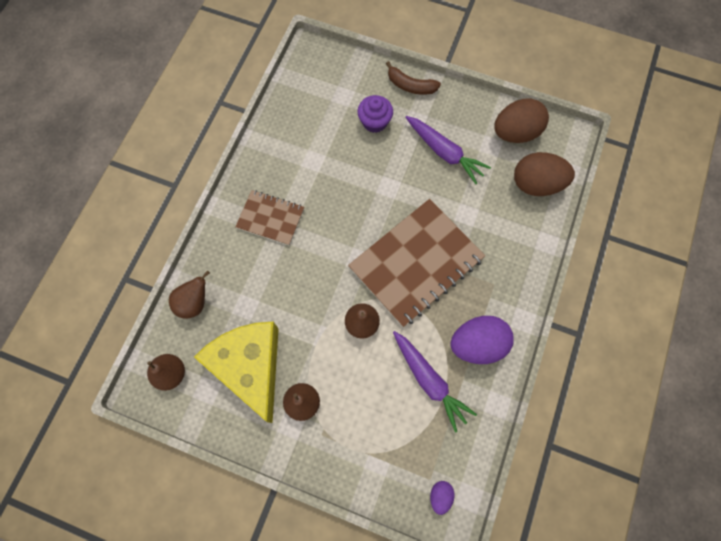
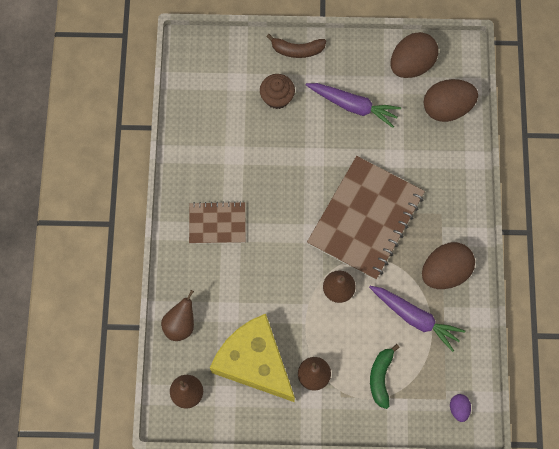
camera: 20 degrees left, 0 degrees up
purple cupcake [358,95,393,133] -> brown cupcake [260,74,295,109]
purple egg [450,316,514,364] -> brown egg [422,242,475,289]
none -> green banana [370,344,400,409]

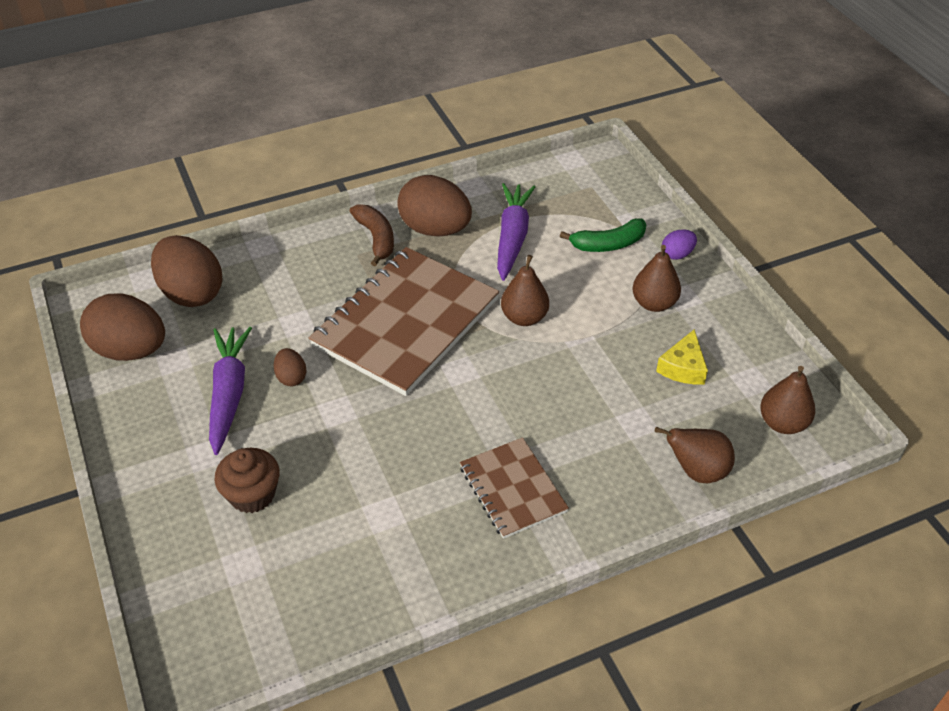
camera: 115 degrees left, 25 degrees down
yellow cheese [210,314,295,402] -> yellow cheese [656,329,708,384], size x0.42
brown banana [266,34,326,58] -> brown banana moved to [350,204,394,267]
brown notebook [307,156,425,280] -> brown notebook turned 60 degrees counterclockwise [309,247,499,396]
purple egg [450,394,471,422] -> purple egg moved to [662,229,697,260]
none -> brown egg [274,348,306,386]

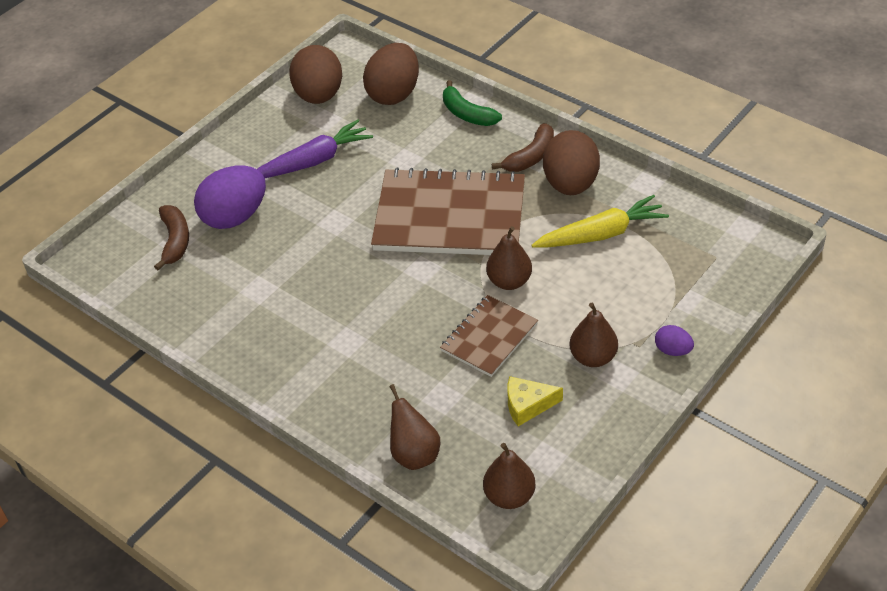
camera: 65 degrees right, 0 degrees up
brown cupcake [215,448,280,513] -> purple egg [194,165,266,229]
brown egg [274,348,306,386] -> none
brown notebook [460,437,569,539] -> brown notebook moved to [440,295,538,377]
purple carrot [497,183,535,281] -> yellow carrot [532,195,669,248]
green banana [560,218,646,252] -> green banana moved to [443,80,502,126]
none -> brown banana [154,205,189,271]

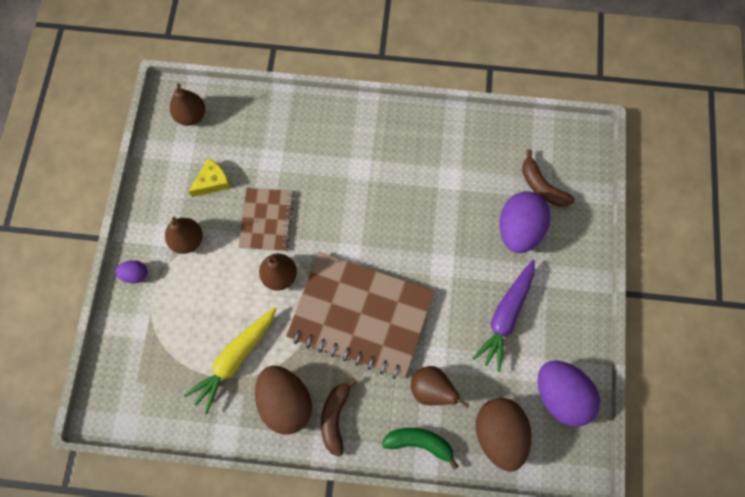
camera: 145 degrees right, 25 degrees up
brown egg [289,45,342,104] -> purple egg [538,360,600,427]
brown notebook [371,167,525,255] -> brown notebook turned 45 degrees clockwise [286,252,434,379]
brown pear [389,384,440,470] -> brown pear moved to [411,366,469,408]

